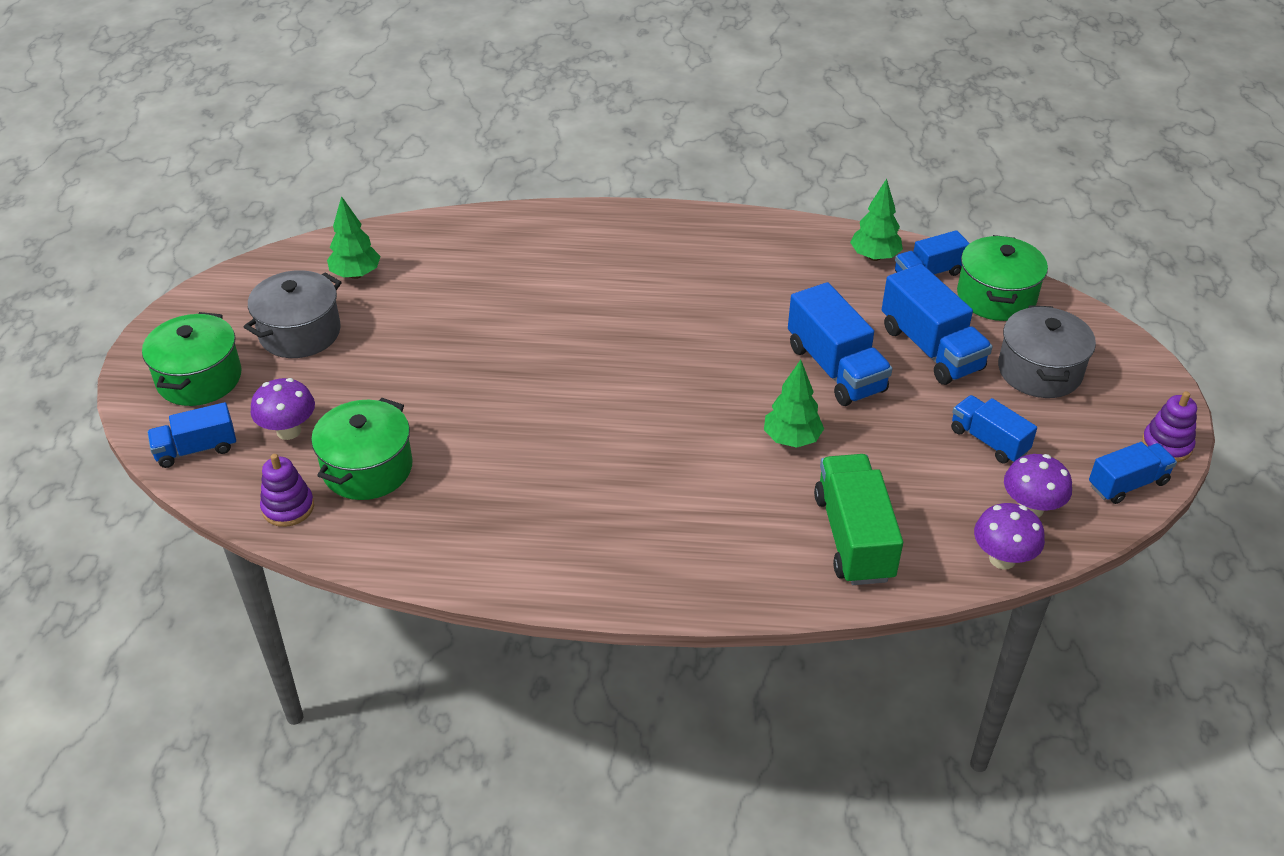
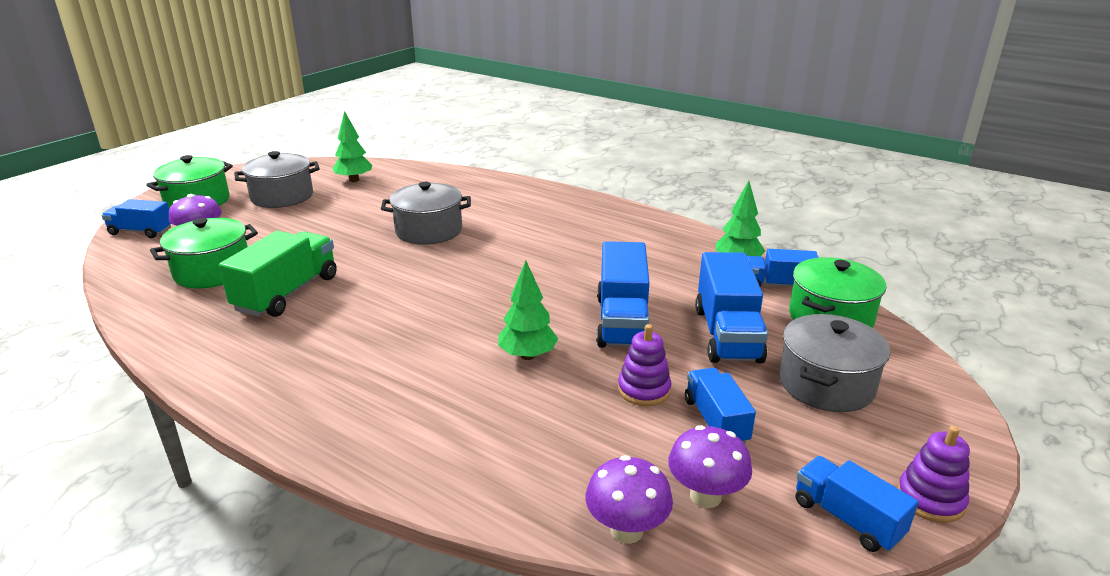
camera: 30 degrees right, 15 degrees down
purple stacking toy [260,454,314,527] -> purple stacking toy moved to [618,324,671,406]
green truck [814,454,903,585] -> green truck moved to [219,231,337,317]
blue truck [1089,442,1177,504] -> blue truck turned 135 degrees counterclockwise [795,456,918,552]
none -> grey pot [381,182,471,245]

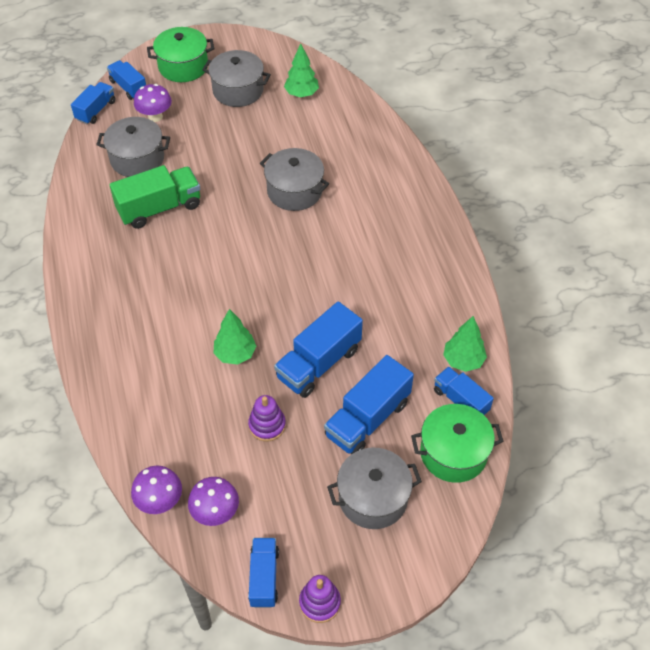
camera: 40 degrees right, 25 degrees up
green pot [150,218,258,288] -> grey pot [96,117,170,177]
blue truck [685,368,756,444] -> blue truck moved to [71,82,115,124]

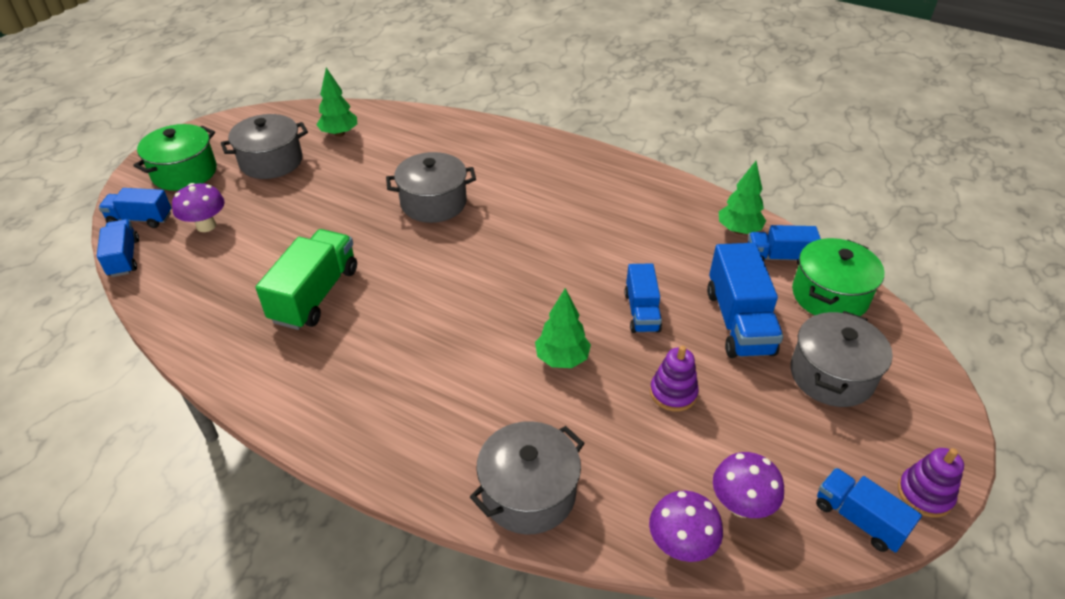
camera: 45 degrees left, 10 degrees down
grey pot [96,117,170,177] -> grey pot moved to [470,421,584,535]
blue truck [274,302,363,398] -> blue truck [625,264,662,333], size x0.62

